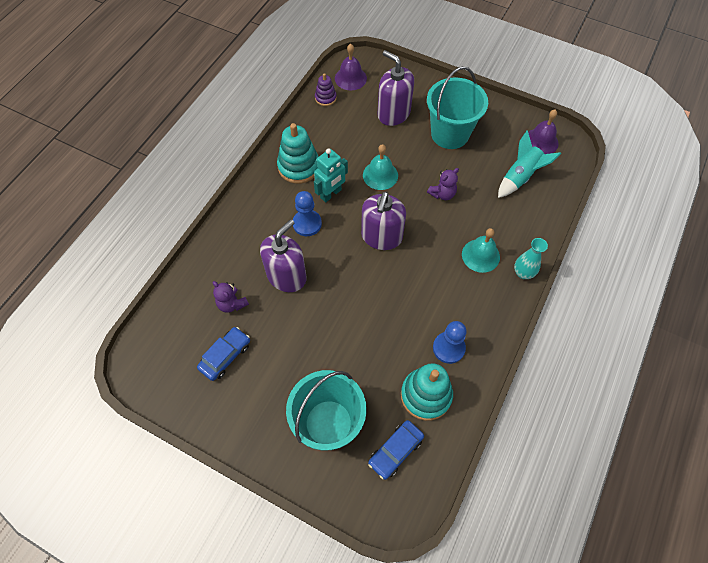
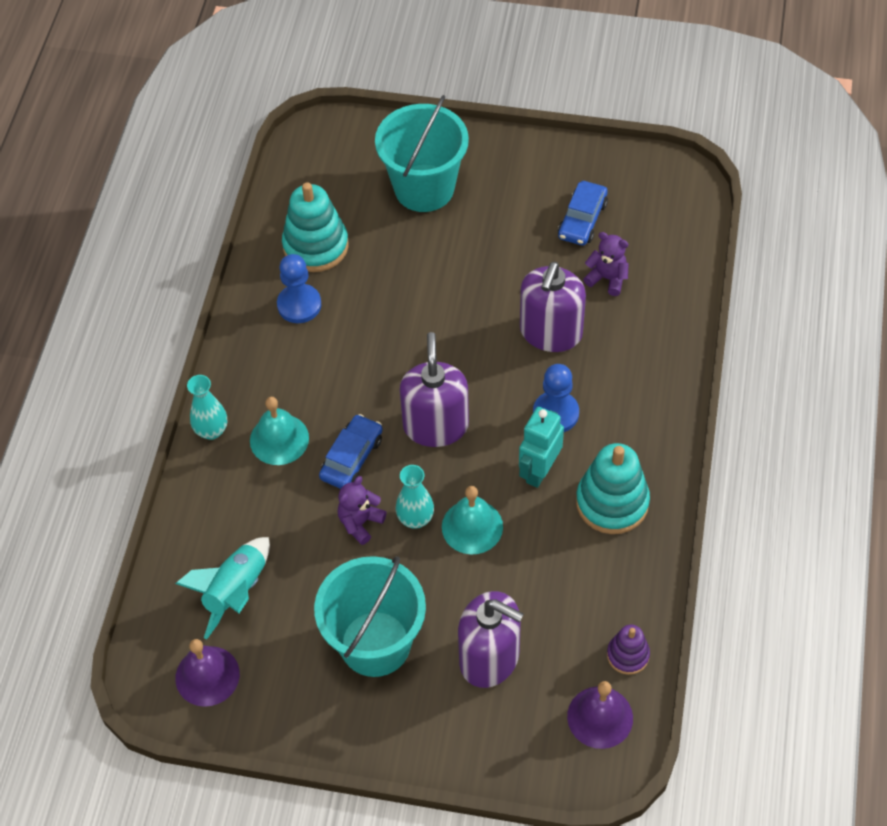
camera: 165 degrees right, 5 degrees down
blue car [368,420,424,480] -> blue car moved to [319,414,383,489]
none -> turquoise vase [396,465,434,529]

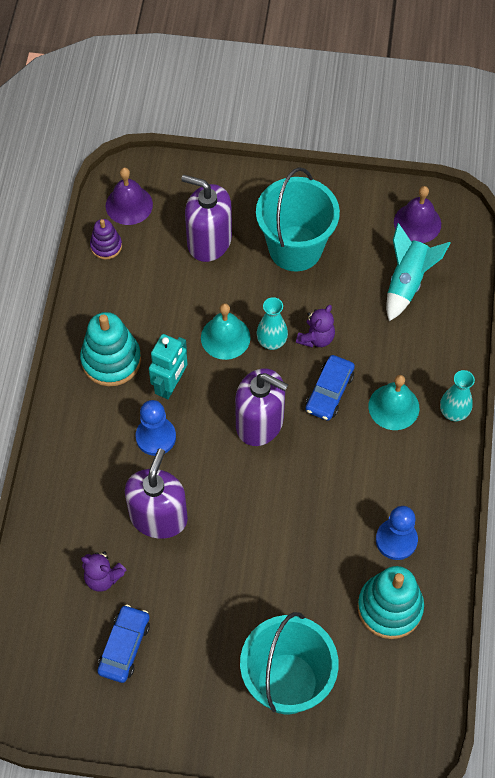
camera: 175 degrees right, 5 degrees up
purple soap dispenser [400,332,469,447] -> purple soap dispenser turned 60 degrees counterclockwise [235,368,288,446]

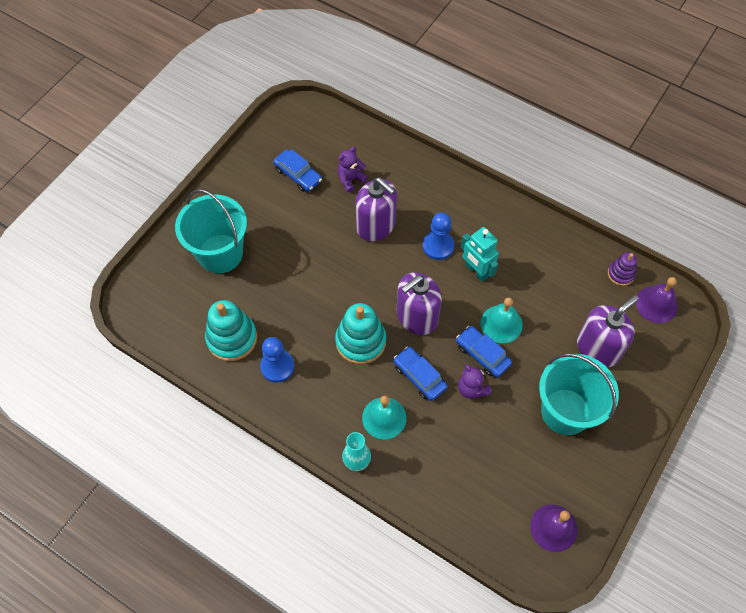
camera: 115 degrees right, 0 degrees up
turquoise stacking toy [80,312,141,386] -> turquoise stacking toy moved to [335,303,386,364]
turquoise vase [257,297,288,350] -> blue car [456,326,512,378]
turquoise rocket [386,223,451,321] -> none

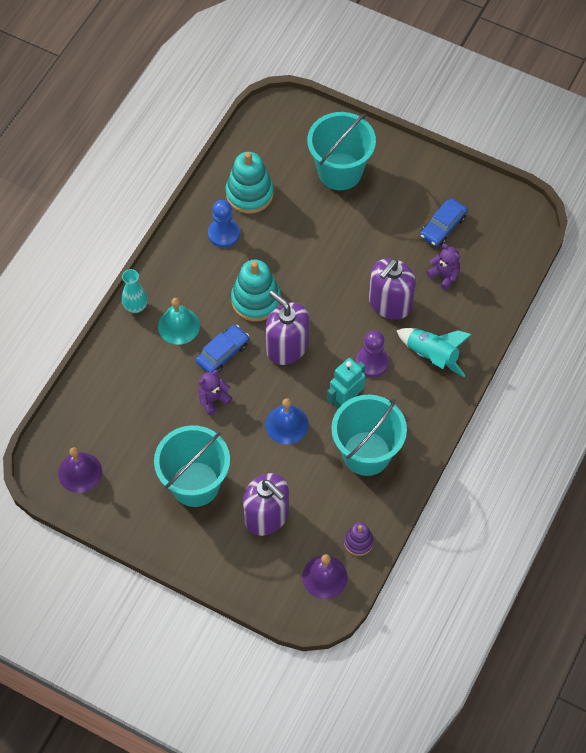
camera: 85 degrees right, 0 degrees up
blue pawn [423,213,454,260] -> purple pawn [356,330,389,377]
blue car [456,326,512,378] -> none
turquoise bell [481,297,523,343] -> blue bell [265,398,309,444]
none -> turquoise bucket [331,395,407,476]
none -> turquoise rocket [396,328,472,377]

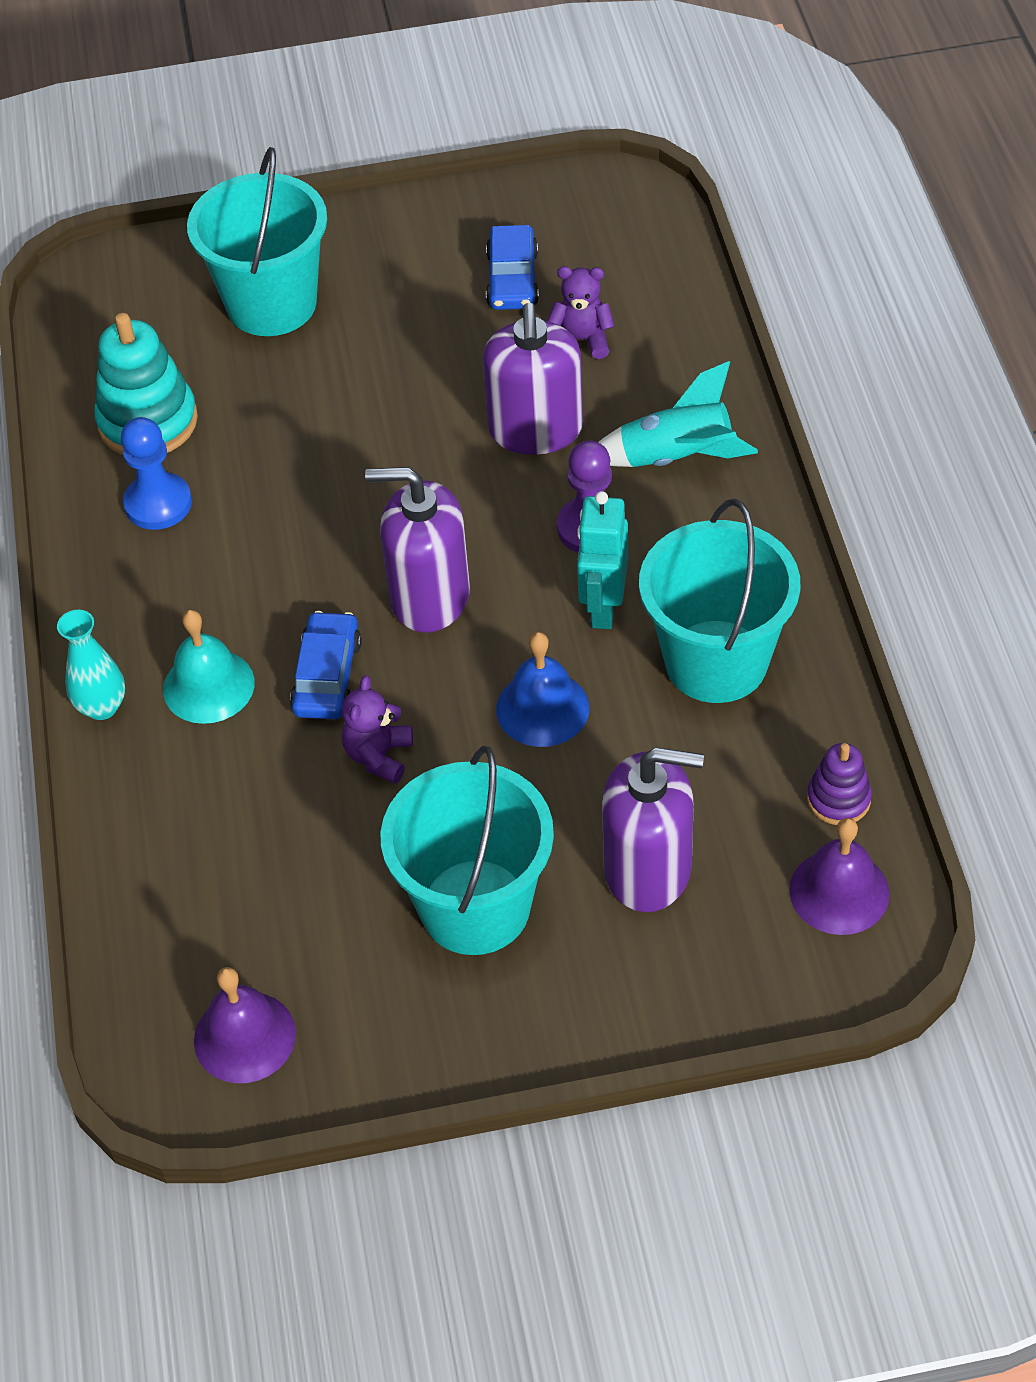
camera: 35 degrees left, 10 degrees down
turquoise stacking toy [231,260,281,321] -> none

